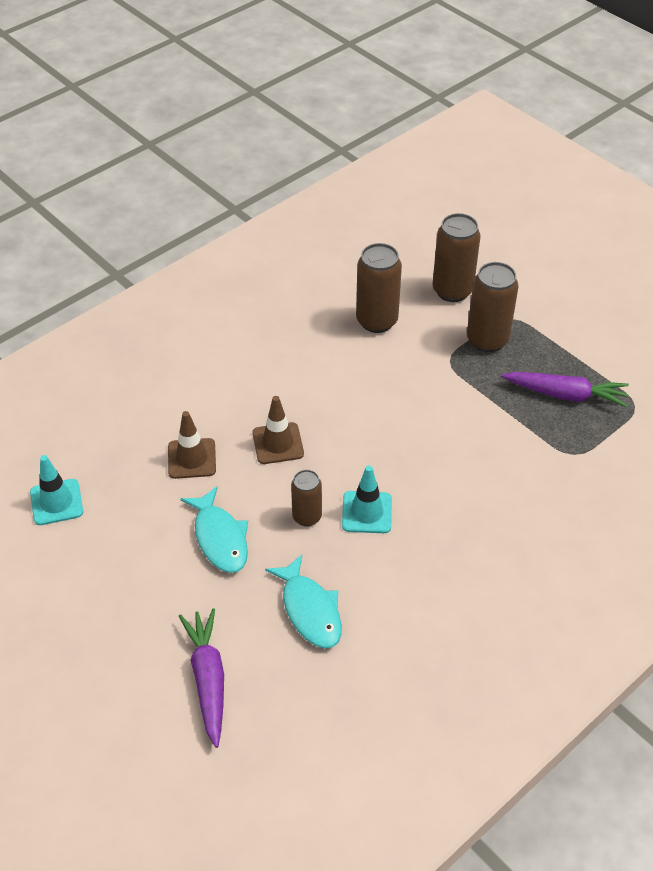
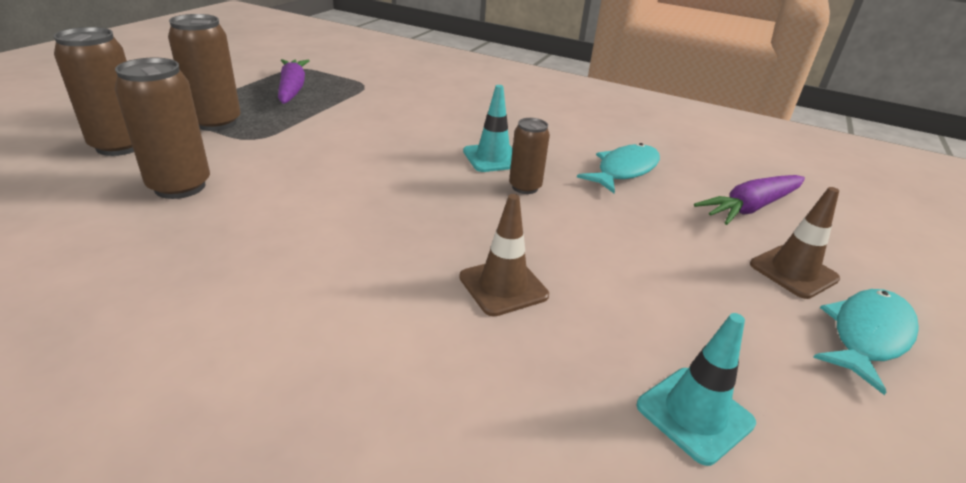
camera: 115 degrees left, 15 degrees down
turquoise fish [181,486,248,573] -> turquoise fish moved to [813,289,919,395]
brown traffic cone [252,396,304,464] -> brown traffic cone moved to [750,187,840,299]

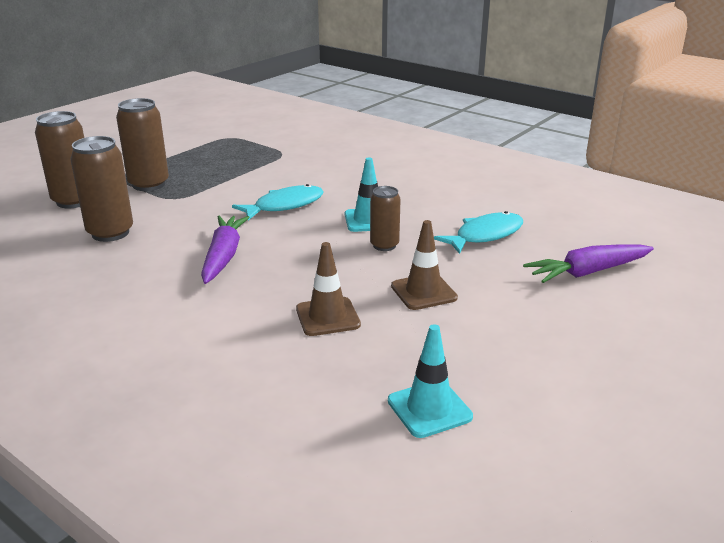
camera: 15 degrees right, 5 degrees down
purple carrot [278,59,310,104] -> purple carrot moved to [201,216,250,284]
brown traffic cone [750,187,840,299] -> brown traffic cone moved to [391,220,458,310]
turquoise fish [813,289,919,395] -> turquoise fish moved to [232,184,324,220]

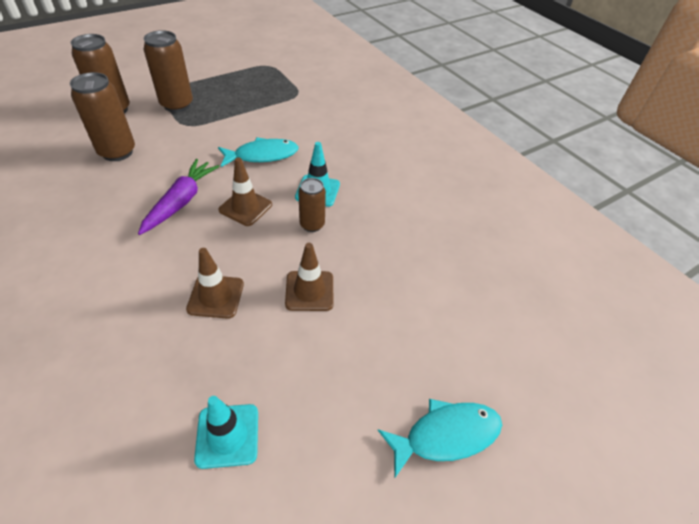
camera: 15 degrees right, 20 degrees up
turquoise fish [434,211,523,254] -> turquoise fish moved to [378,399,502,479]
purple carrot [523,244,654,283] -> none
none -> brown traffic cone [218,157,272,226]

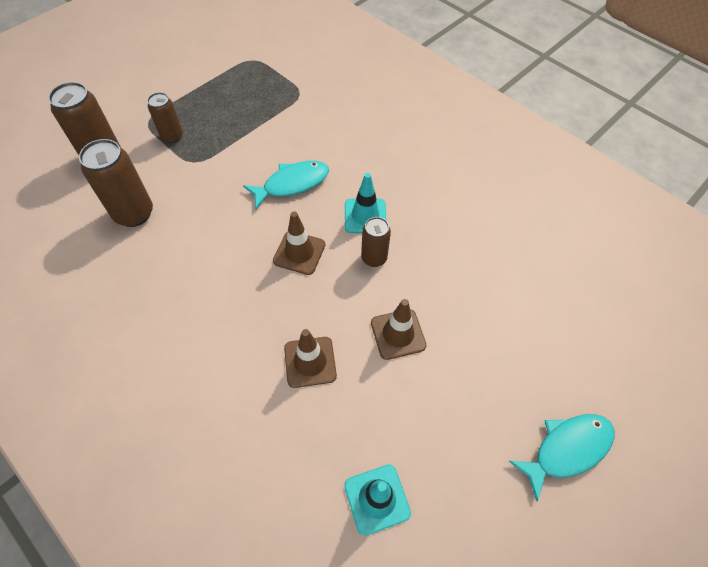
camera: 10 degrees left, 10 degrees up
purple carrot [138,159,220,235] -> none
brown can [143,30,193,112] -> brown can [147,92,183,143], size x0.61

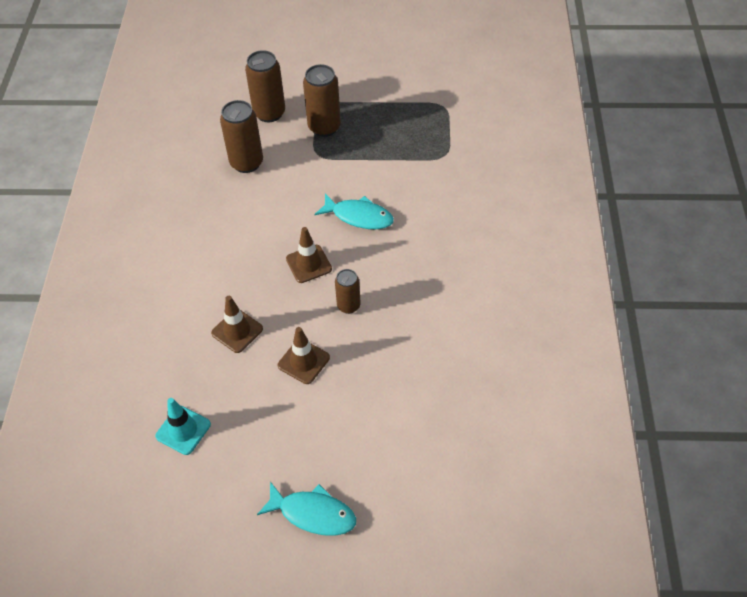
camera: 50 degrees right, 5 degrees down
brown can [147,92,183,143] -> brown can [303,64,341,137], size x1.64
turquoise traffic cone [345,173,387,233] -> none

